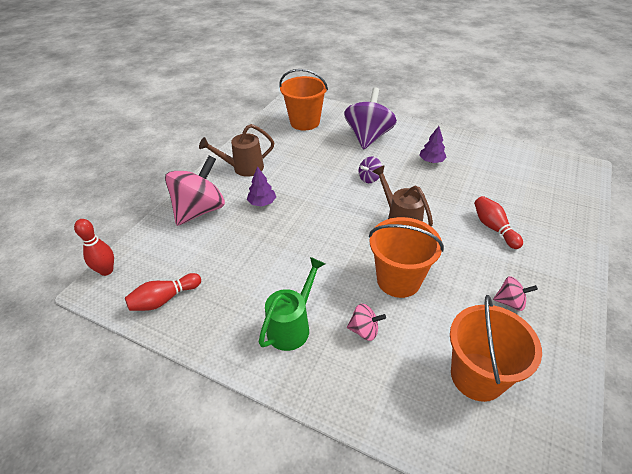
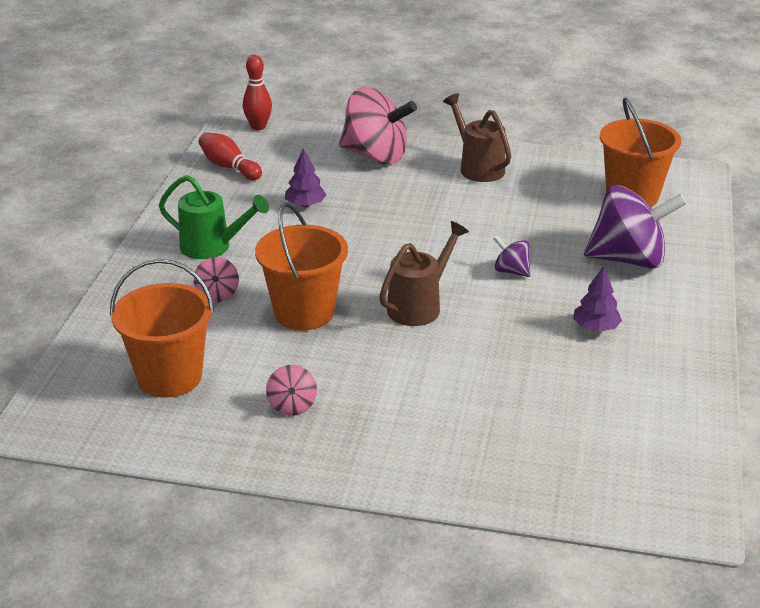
camera: 75 degrees right, 10 degrees down
purple tree [247,166,276,206] -> purple tree moved to [285,148,326,207]
red bowling pin [474,196,523,249] -> none

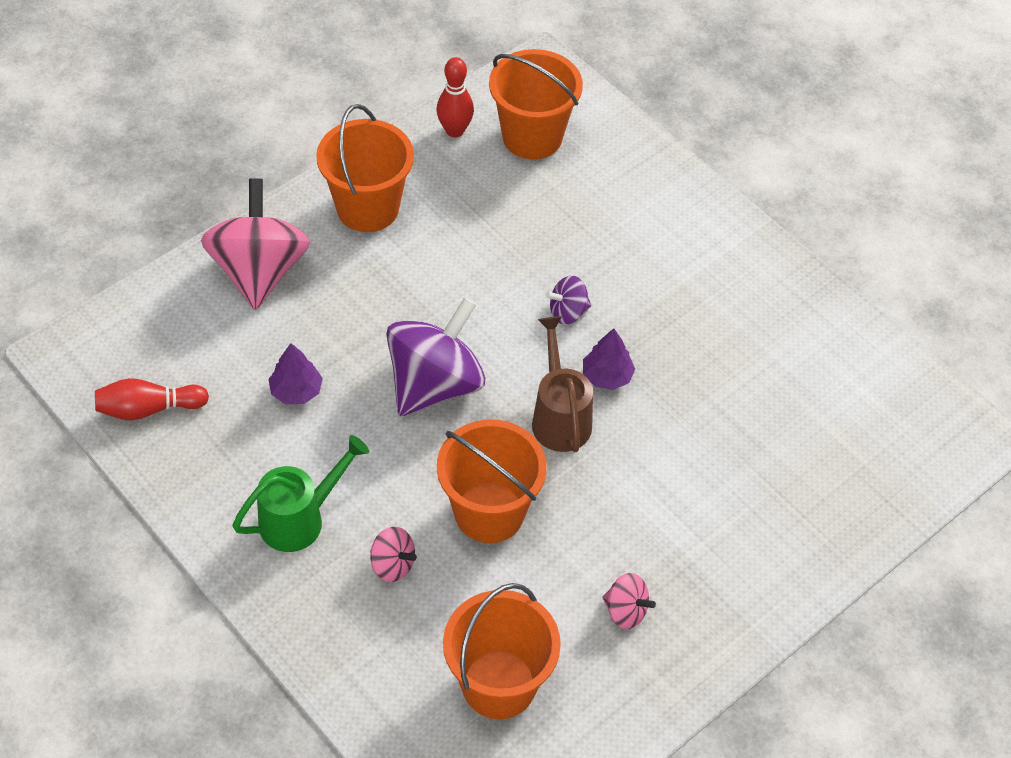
camera: 55 degrees left, 20 degrees up
red bowling pin [243,55,272,130] -> red bowling pin moved to [437,57,474,137]
pink spinning top [339,87,417,164] -> pink spinning top turned 60 degrees counterclockwise [201,178,310,310]
brown watering can [443,93,511,182] -> orange bucket [316,104,414,232]
purple tree [573,266,622,332] -> purple tree moved to [583,328,635,390]
purple spinning top [584,185,687,269] -> purple spinning top moved to [386,297,485,416]

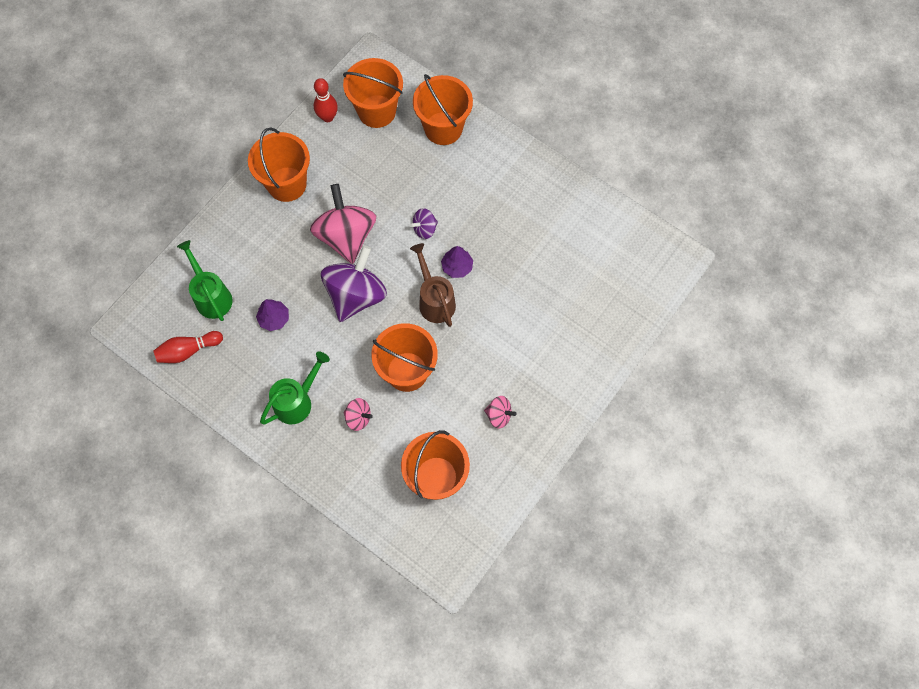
camera: 10 degrees left, 15 degrees up
pink spinning top [201,178,310,310] -> pink spinning top moved to [310,184,376,264]
none -> green watering can [177,240,233,321]
none -> orange bucket [413,74,473,145]

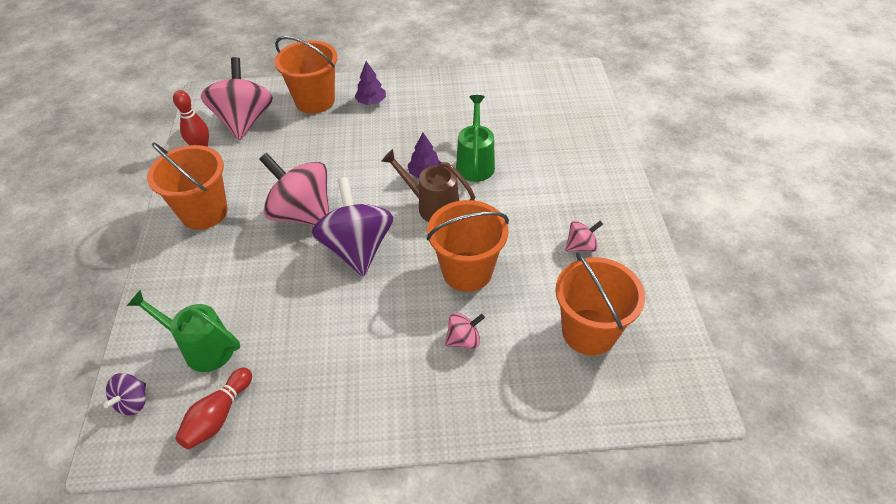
camera: 40 degrees left, 20 degrees down
purple tree [256,299,289,331] -> purple tree moved to [355,61,386,105]
green watering can [260,351,330,425] -> green watering can moved to [456,95,495,182]
orange bucket [343,58,403,128] -> pink spinning top [201,57,273,141]
purple spinning top [410,208,438,239] -> purple spinning top moved to [103,373,146,415]

